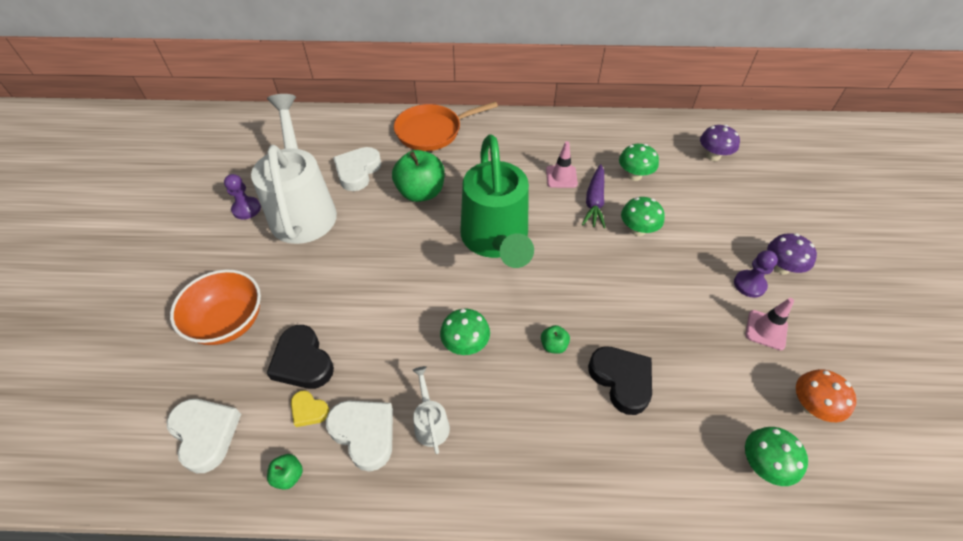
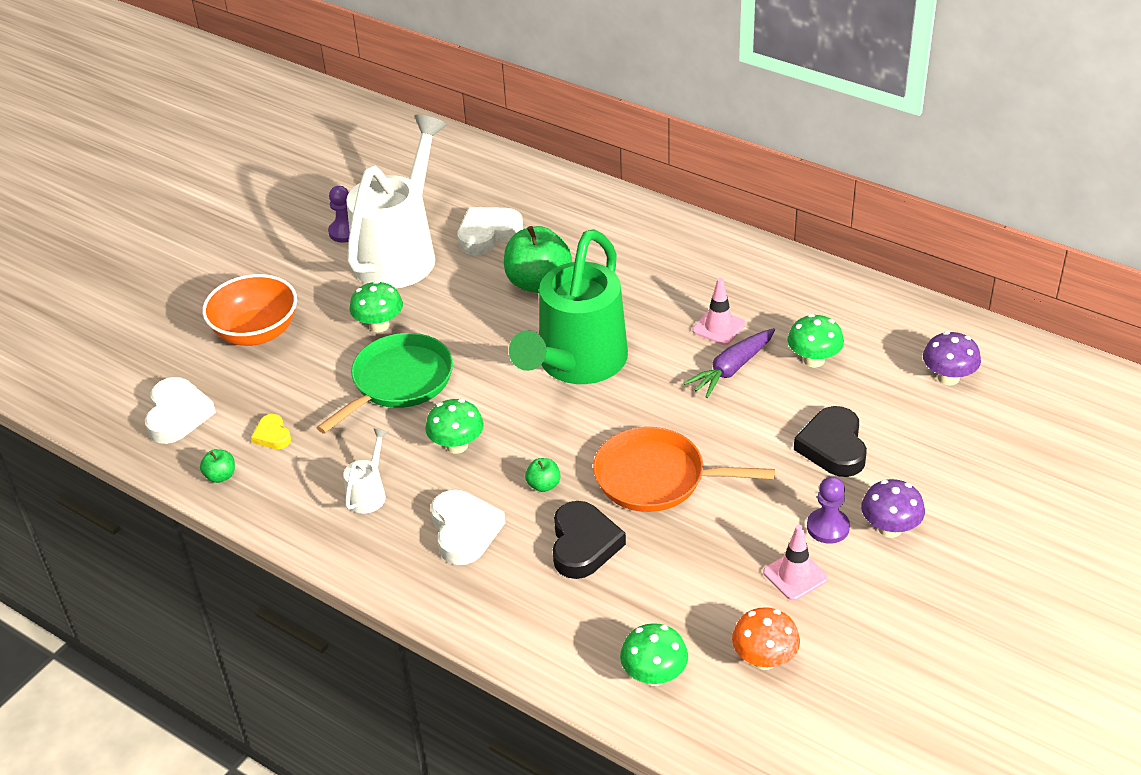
camera: 35 degrees right, 10 degrees down
black heart [266,325,334,389] -> black heart moved to [794,406,867,477]
white heart [326,401,393,472] -> white heart moved to [431,490,505,565]
orange pan [394,101,498,151] -> orange pan moved to [593,427,775,512]
green mushroom [621,197,665,236] -> green mushroom moved to [350,281,403,332]
none -> green pan [317,333,453,434]

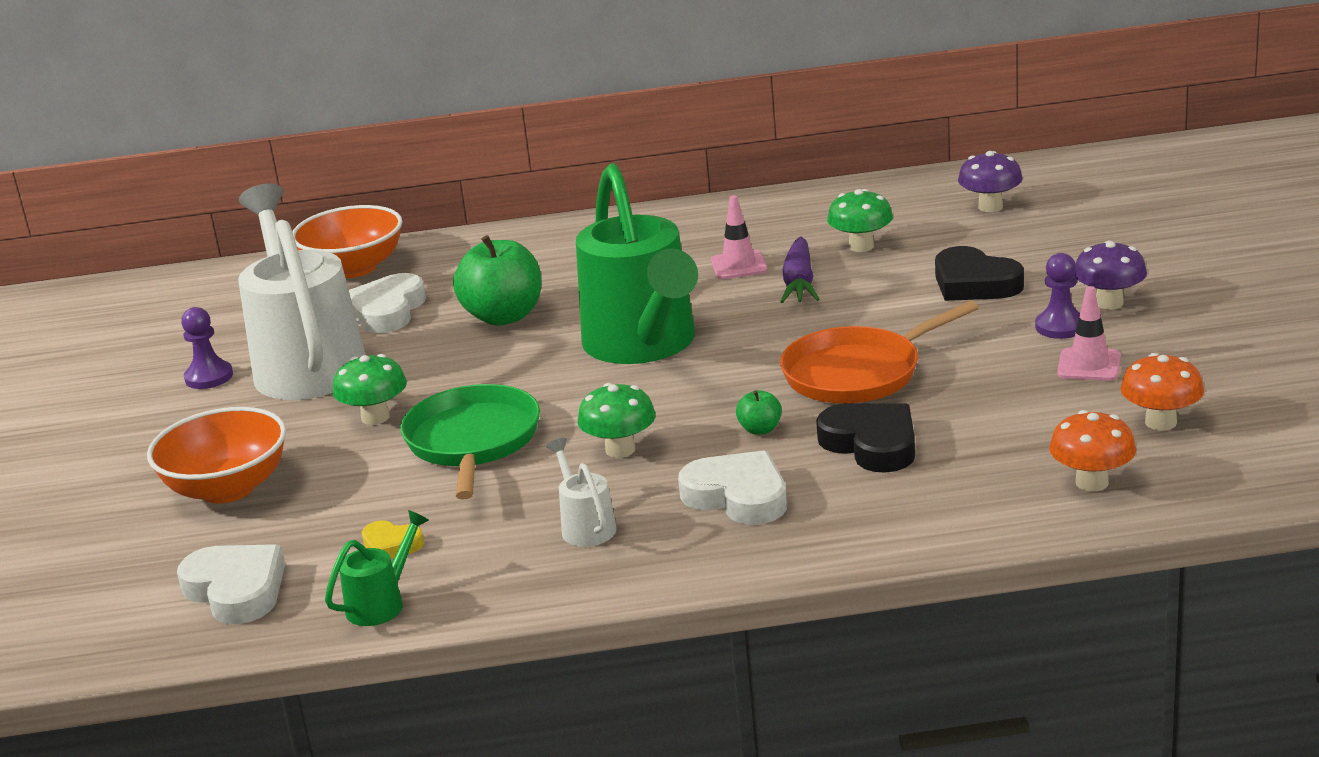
camera: 40 degrees left, 15 degrees down
green apple [200,449,235,483] -> green watering can [325,510,429,626]
green mushroom [620,623,688,686] -> orange mushroom [1049,410,1136,491]
none -> orange bowl [292,205,402,278]

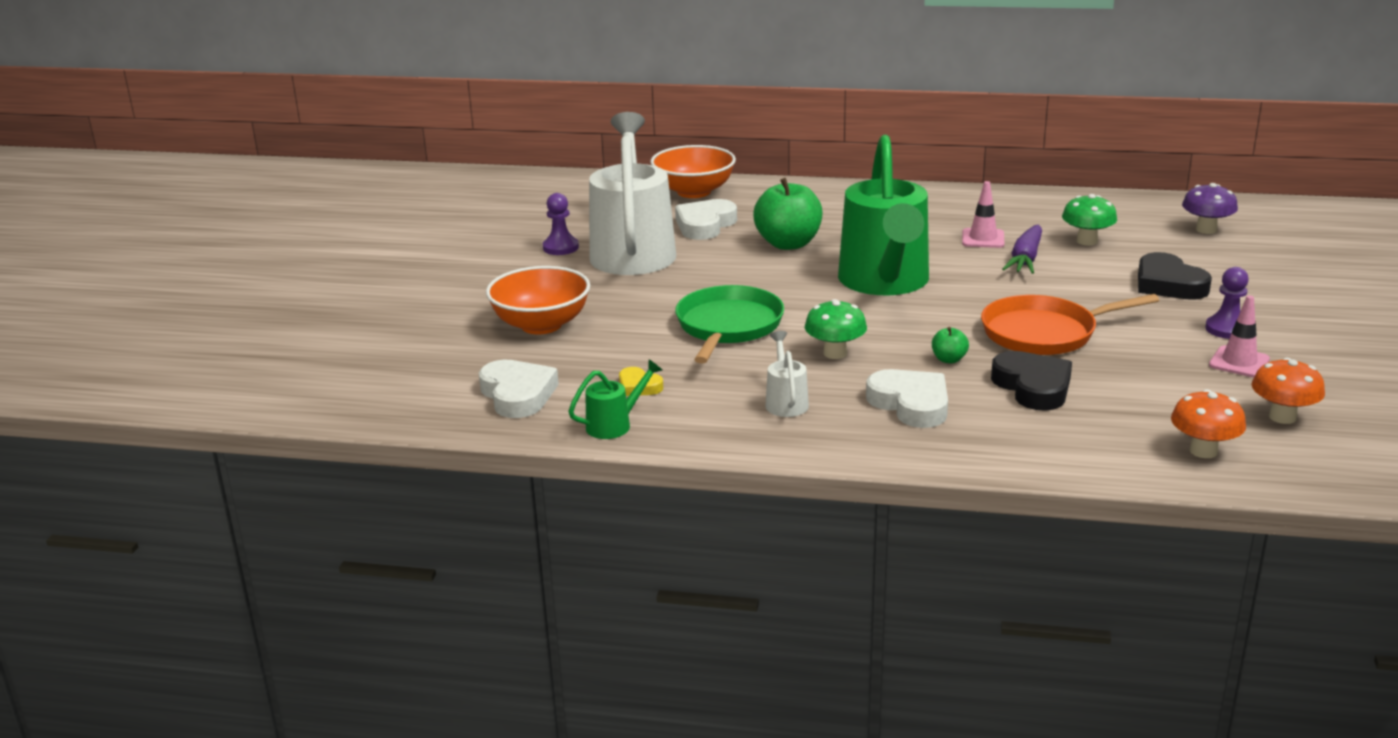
camera: 15 degrees right, 0 degrees up
green mushroom [333,354,407,425] -> none
purple mushroom [1074,240,1147,310] -> none

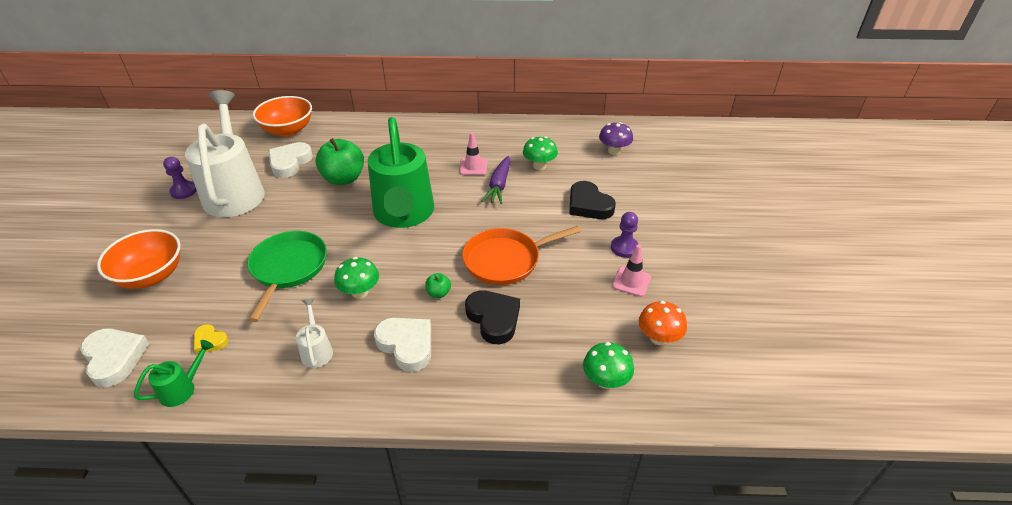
camera: 10 degrees left, 15 degrees up
orange mushroom [1171,389,1246,458] -> green mushroom [583,342,634,389]

